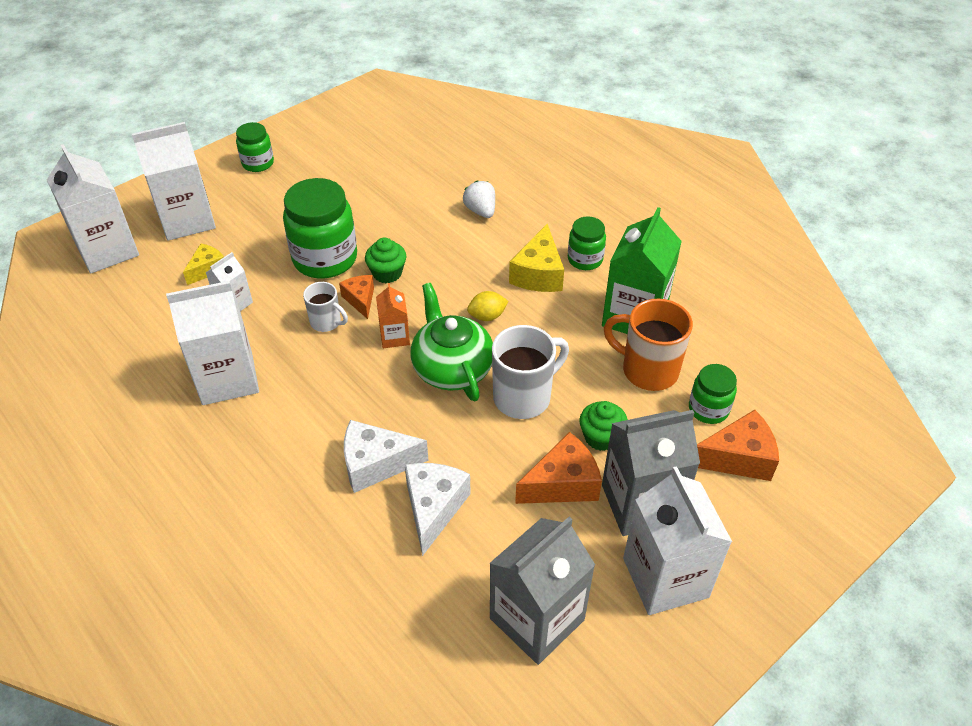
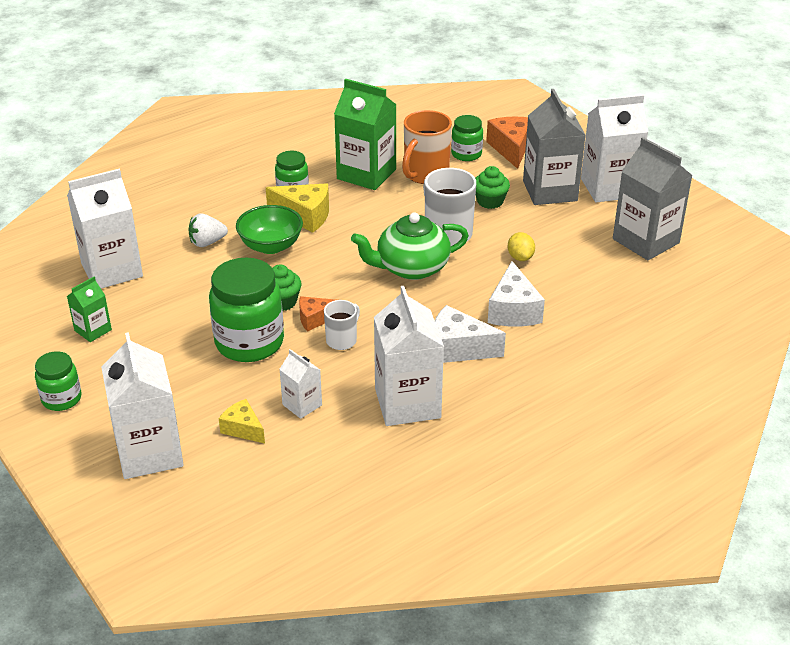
camera: 85 degrees left, 10 degrees down
white carton [47,144,139,273] -> white carton moved to [67,169,143,289]
orange carton [376,283,410,348] -> none
white cheese [405,463,471,556] -> white cheese moved to [435,305,506,363]
yellow lemon [467,291,509,321] -> yellow lemon moved to [508,232,535,261]
orange cheese [515,432,602,504] -> none
none -> green carton [67,277,112,342]
none -> green bowl [236,205,303,254]

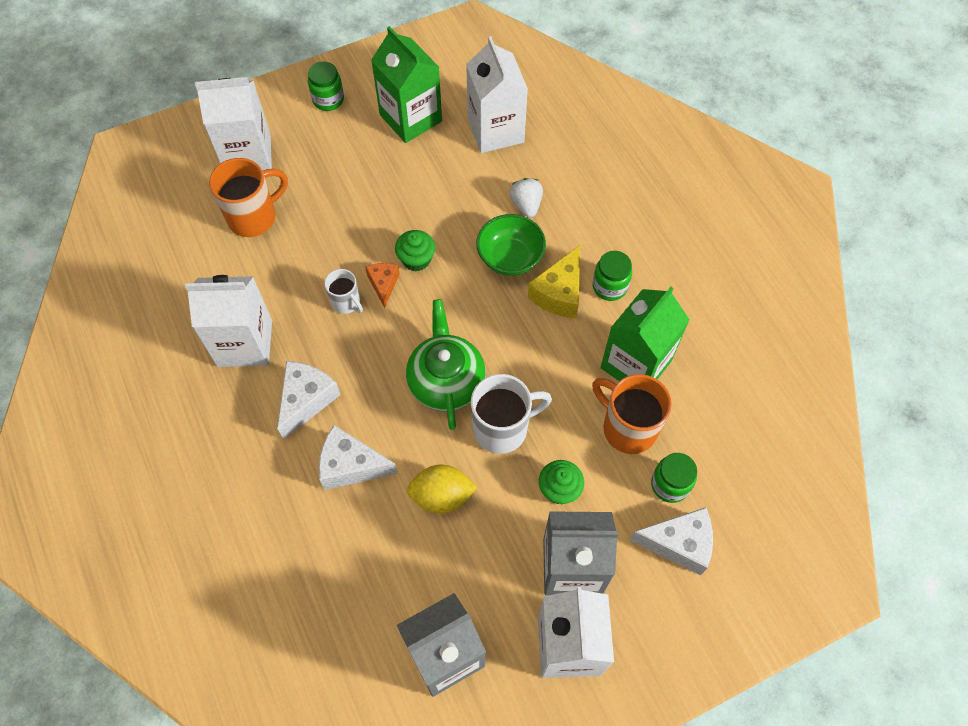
camera: 100 degrees right, 25 degrees up
green carton [67,277,112,342] -> green carton [371,26,442,143], size x1.97
green jar [209,258,284,362] -> none
yellow cheese [219,399,265,443] -> orange mug [209,158,288,237]
white carton [279,349,322,419] -> none
orange cheese [486,117,528,169] -> white cheese [630,507,713,575]
yellow lemon [508,232,535,261] -> yellow lemon [407,464,477,514], size x1.53

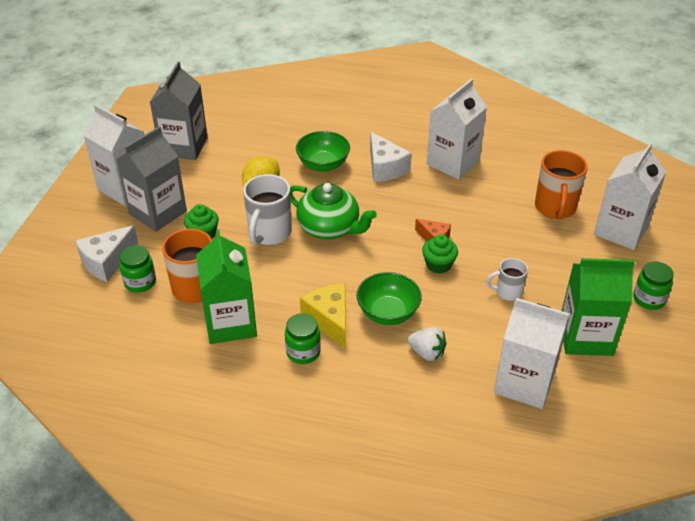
camera: 130 degrees right, 20 degrees down
white cheese [319,425,398,490] -> green bowl [296,131,350,172]
white mug [324,269,363,314] -> white mug moved to [486,258,528,301]

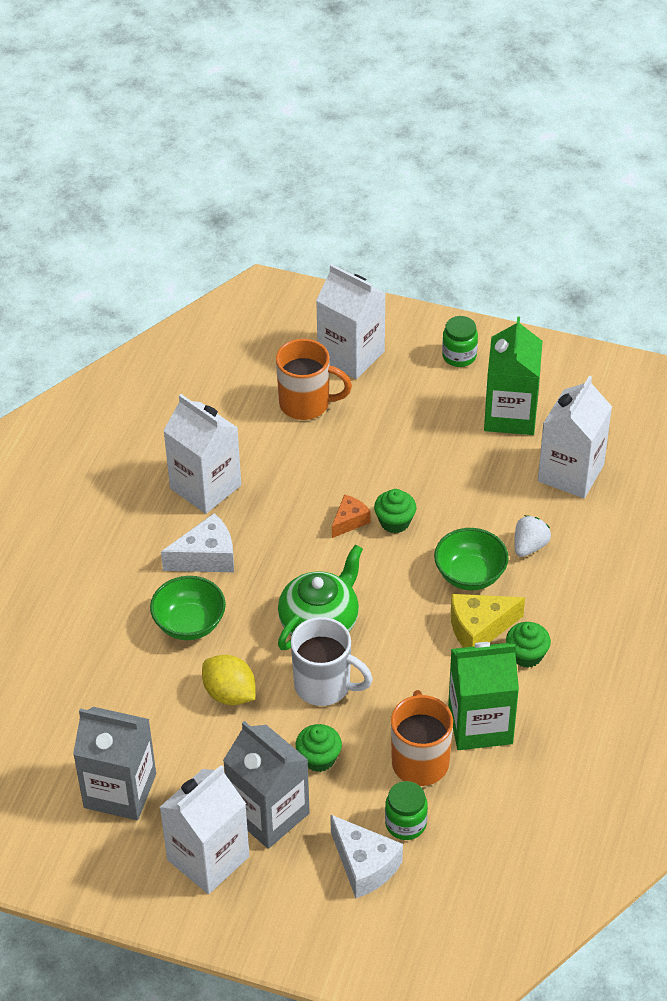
camera: 85 degrees left, 5 degrees up
green jar [285,313,321,364] -> green cupcake [506,622,551,668]
white mug [486,258,528,301] -> none

